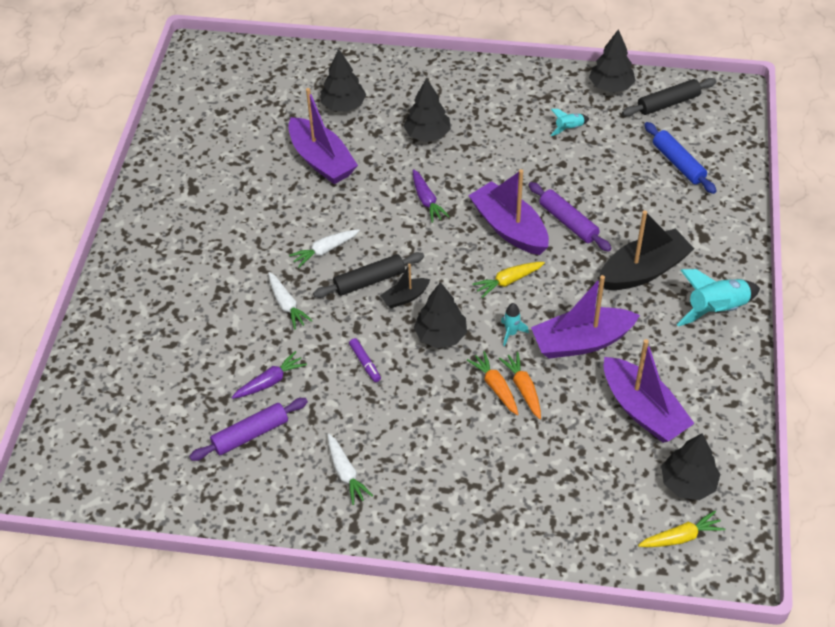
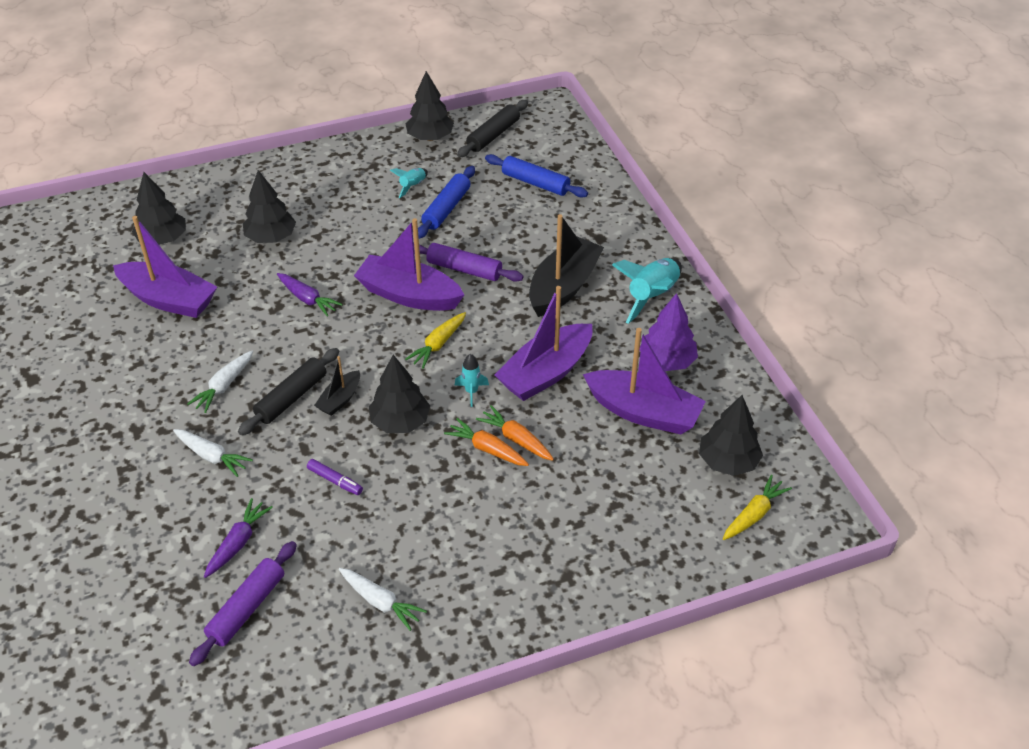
camera: 30 degrees left, 5 degrees down
none -> blue rolling pin [418,166,475,239]
none -> purple tree [640,293,698,371]

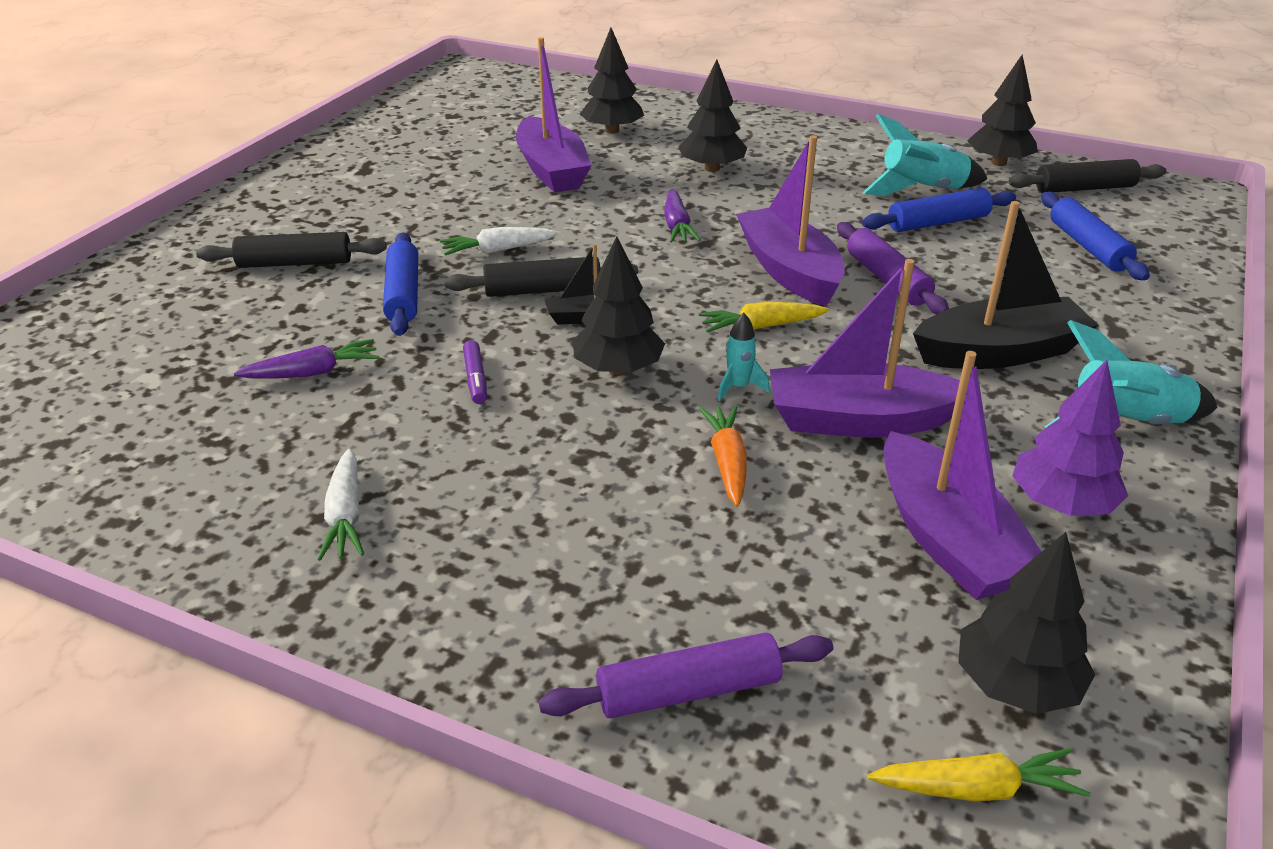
camera: 45 degrees right, 10 degrees down
white carrot [173,429,253,477] -> blue rolling pin [383,232,418,336]
purple rolling pin [189,541,297,666] -> purple rolling pin moved to [539,632,833,718]
turquoise rocket [390,168,428,198] -> turquoise rocket [863,114,988,196], size x1.92
orange carrot [444,418,529,466] -> none
none -> black rolling pin [196,232,387,268]

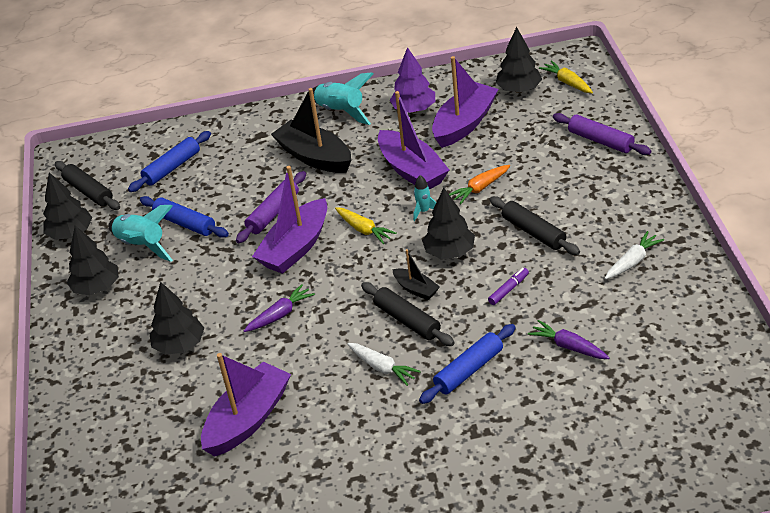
camera: 120 degrees left, 5 degrees up
black rolling pin [196,232,387,268] -> black rolling pin moved to [489,196,580,255]
black tree [580,28,644,134] -> black tree moved to [67,226,119,295]

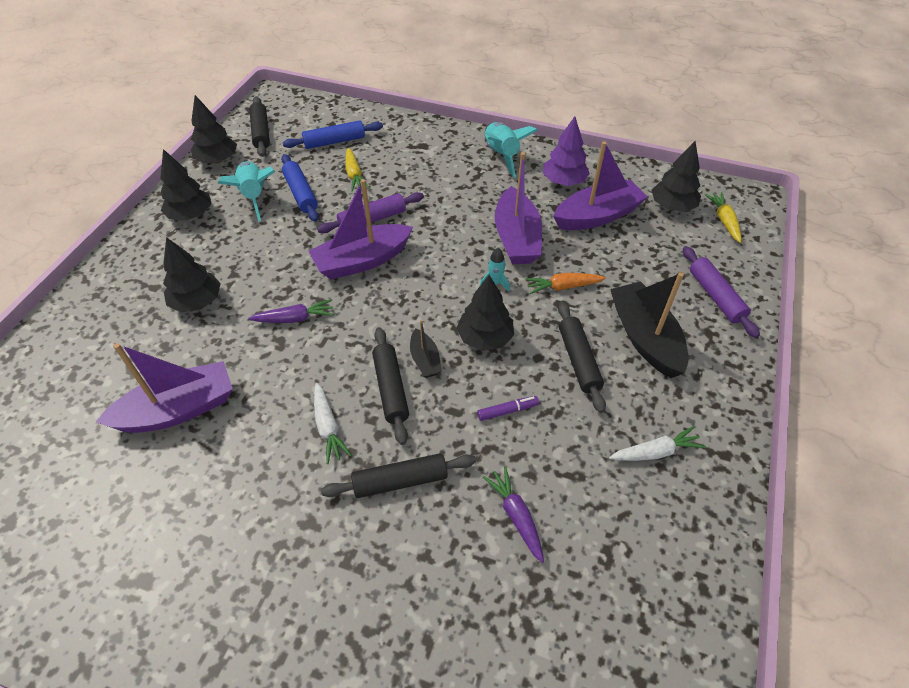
camera: 25 degrees right, 10 degrees up
black boat [271,88,351,173] -> black boat moved to [610,272,689,378]
yellow carrot [335,207,397,244] -> yellow carrot moved to [345,148,370,192]
blue rolling pin [419,324,516,404] -> black rolling pin [321,453,476,498]

